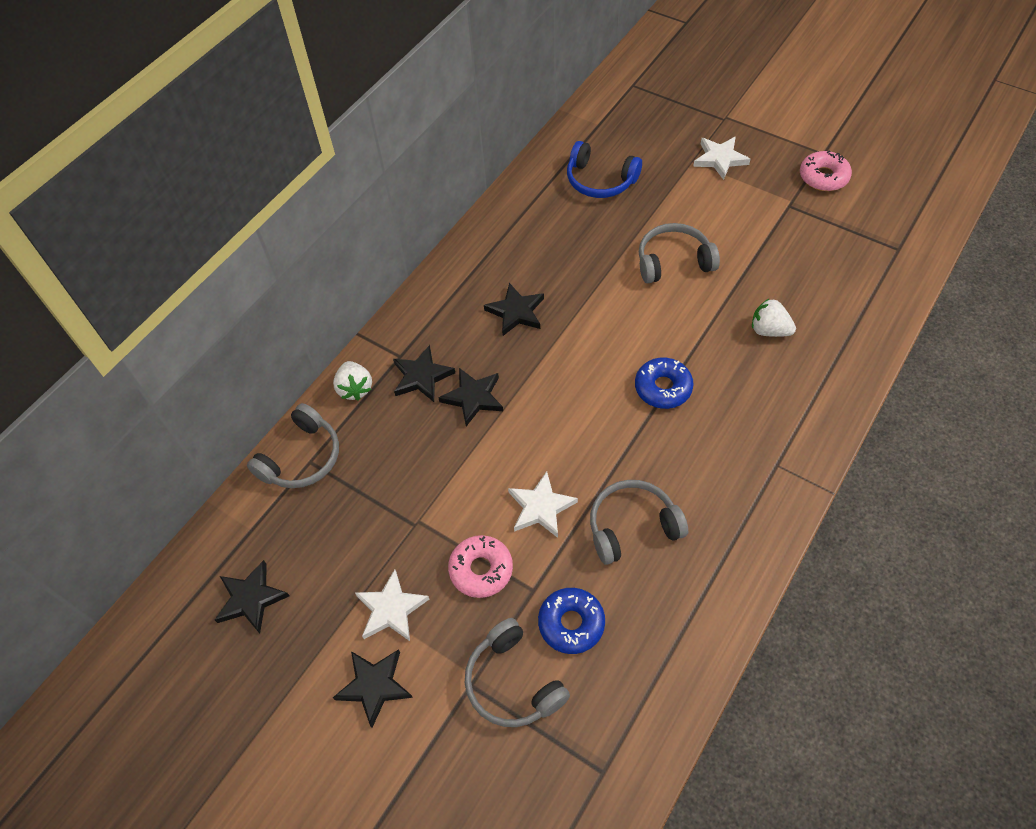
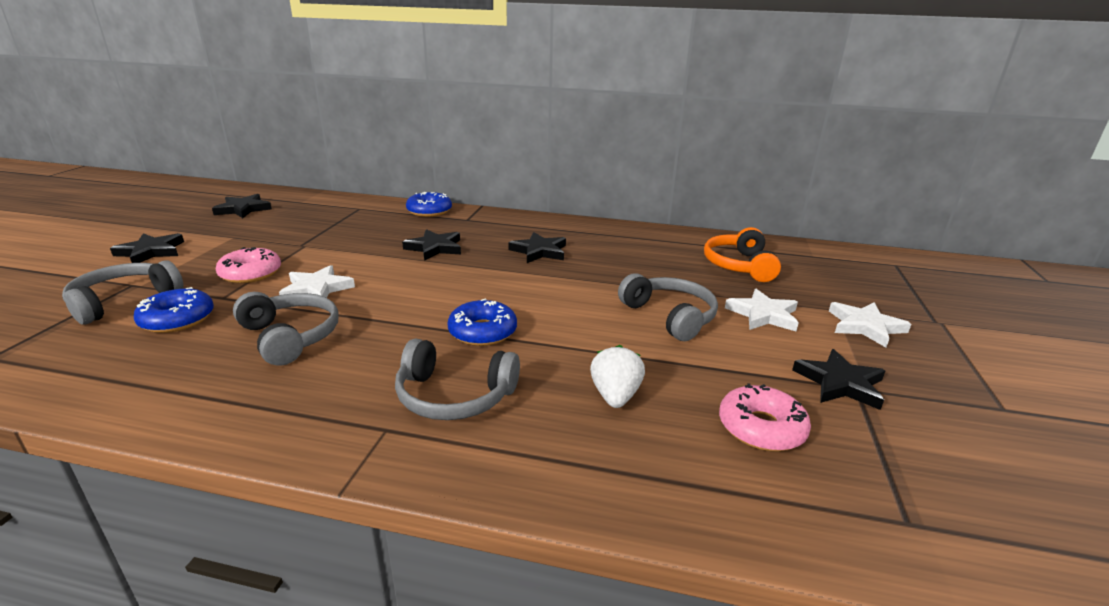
camera: 65 degrees right, 30 degrees down
grey headphones [247,403,339,488] -> grey headphones moved to [395,338,520,420]
white strawberry [333,361,372,401] -> blue donut [406,192,452,217]
white star [355,569,429,641] -> white star moved to [725,289,799,331]
black star [393,345,455,402] -> black star moved to [792,349,885,410]
blue headphones [567,141,642,198] -> orange headphones [704,227,781,282]
pink donut [800,150,852,191] -> pink donut moved to [719,383,811,451]

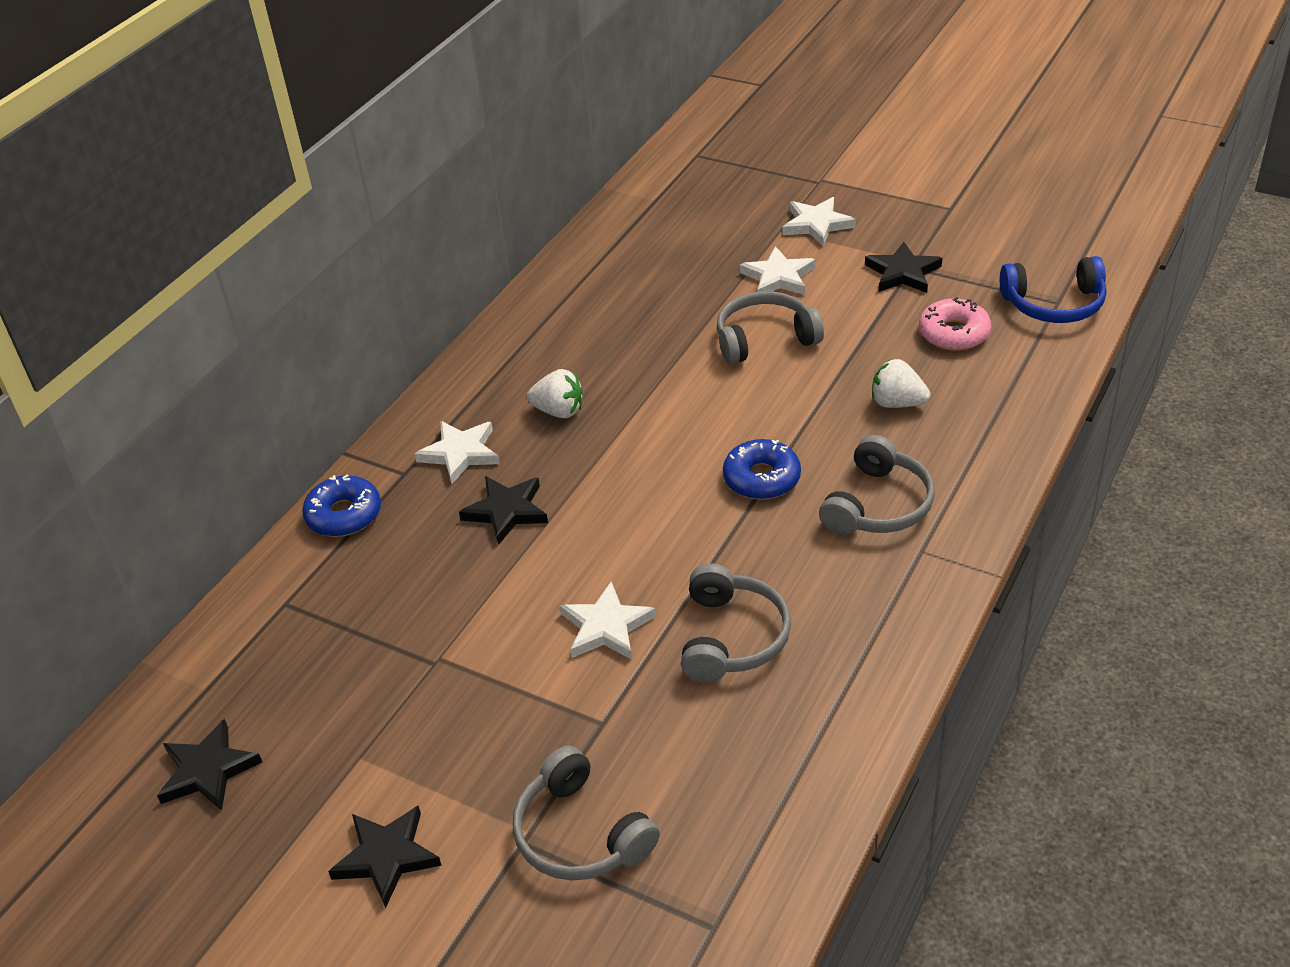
camera: 70 degrees left, 15 degrees up
blue donut [134,287,214,333] -> none
pink donut [216,247,281,283] -> none
grey headphones [233,292,338,366] -> grey headphones turned 120 degrees clockwise [681,563,791,682]
black star [509,232,566,263] -> white strawberry [527,369,583,418]
orange headphones [704,227,781,282] -> none
none -> white star [414,421,500,484]
none -> blue headphones [1000,256,1107,323]

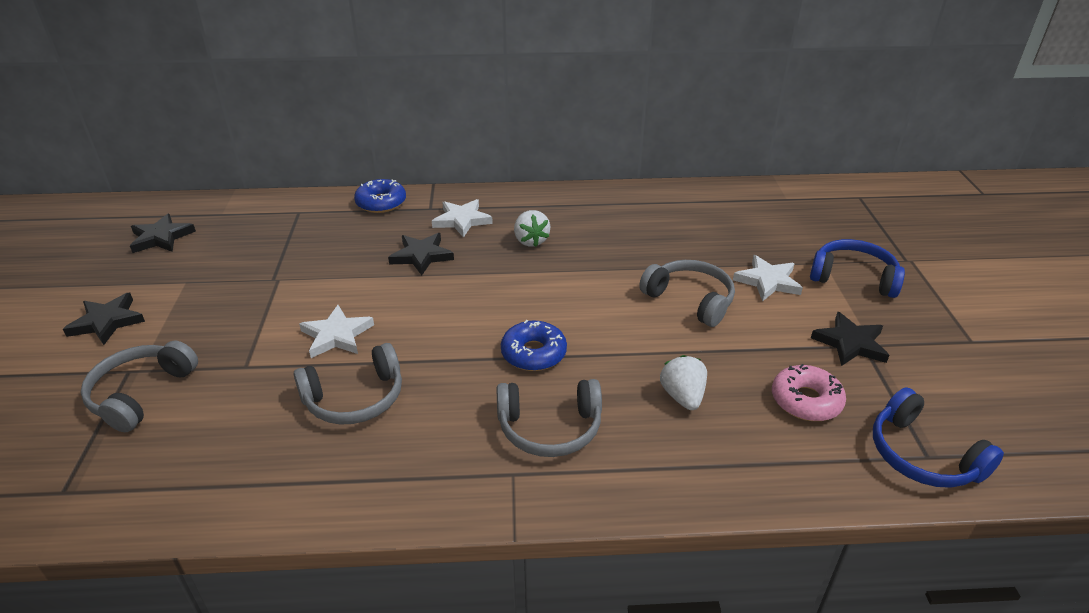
camera: 55 degrees right, 5 degrees down
white star [782,197,856,246] -> blue headphones [810,239,905,298]

